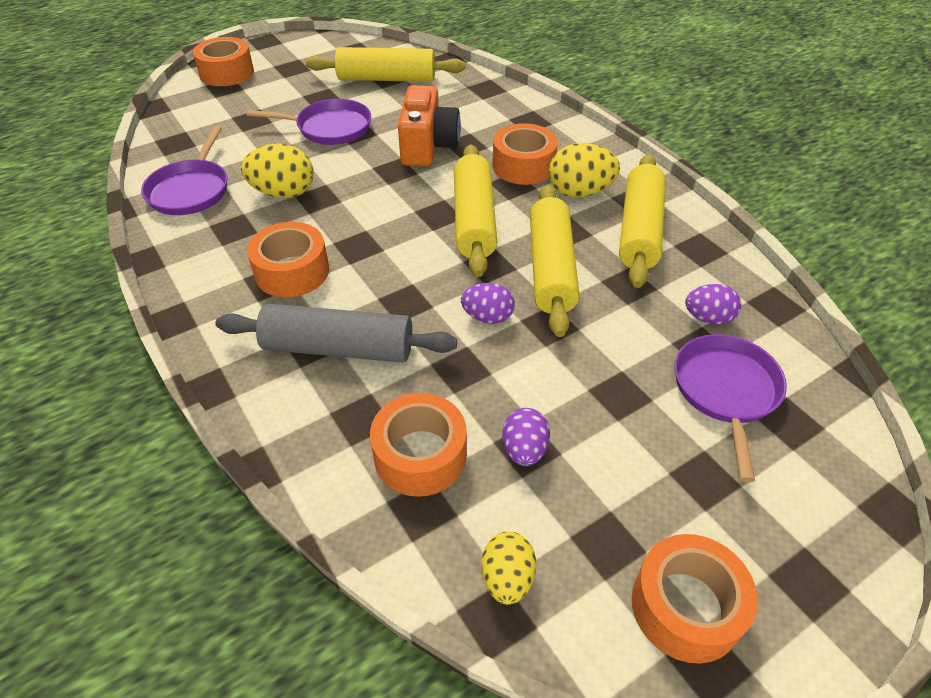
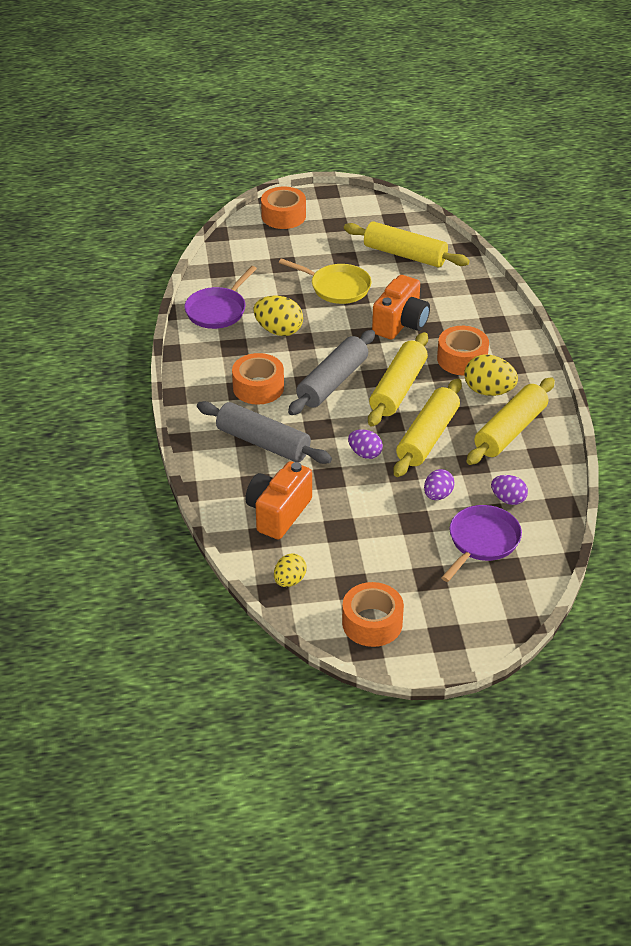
camera: 25 degrees right, 5 degrees down
purple pan [246,99,371,145] -> yellow pan [279,258,371,304]
orange tape [370,393,467,497] -> orange camera [245,461,312,539]
purple egg [502,408,550,466] -> purple egg moved to [424,469,455,500]
none -> grey rolling pin [288,330,375,415]

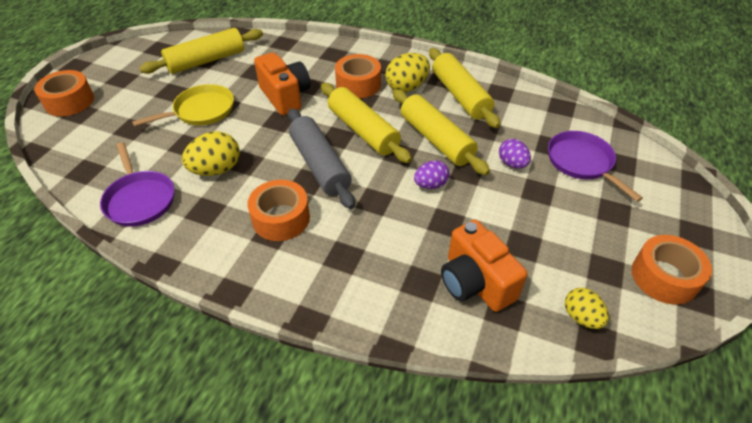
camera: 60 degrees left, 5 degrees up
grey rolling pin [197,401,332,464] -> none
purple egg [491,475,528,505] -> none

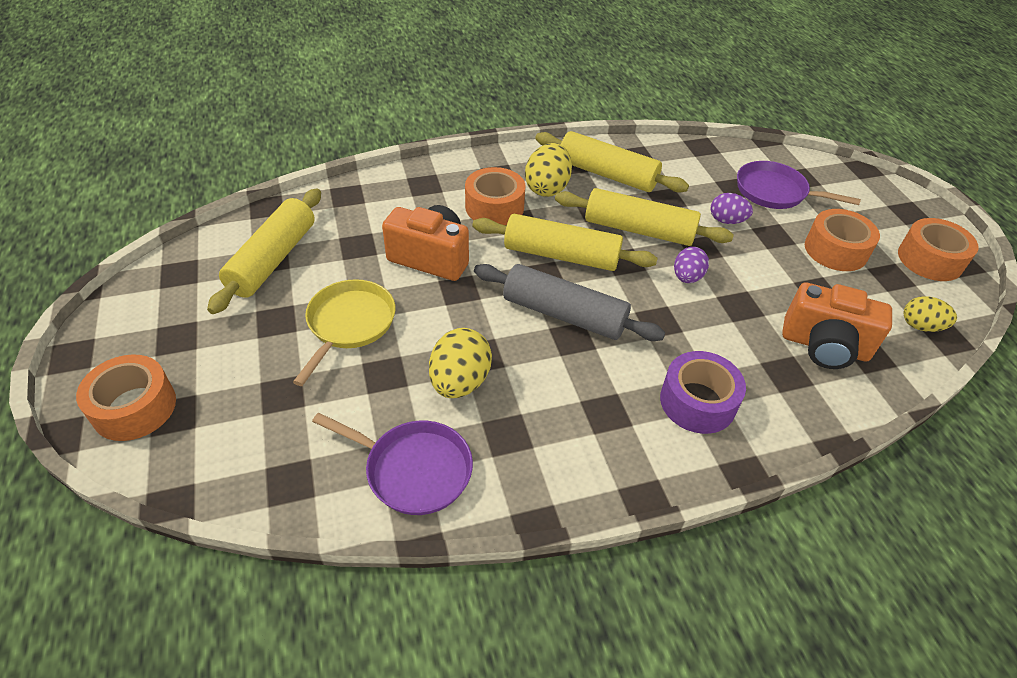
camera: 40 degrees left, 0 degrees up
orange tape [247,180,310,241] -> orange tape moved to [805,209,880,271]
none -> purple tape [660,351,746,434]

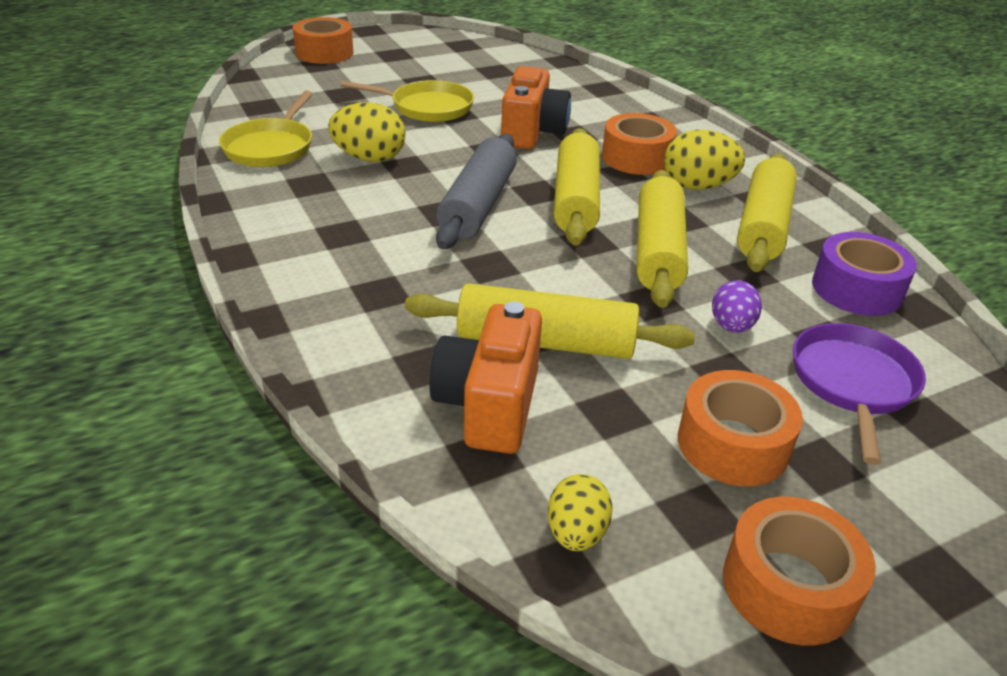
camera: 80 degrees right, 10 degrees down
yellow rolling pin [207,188,321,314] -> yellow rolling pin moved to [405,283,695,359]
purple pan [312,413,473,515] -> yellow pan [219,91,313,167]
purple tape [660,351,746,434] -> purple tape moved to [812,232,917,316]
purple egg [674,247,709,283] -> none

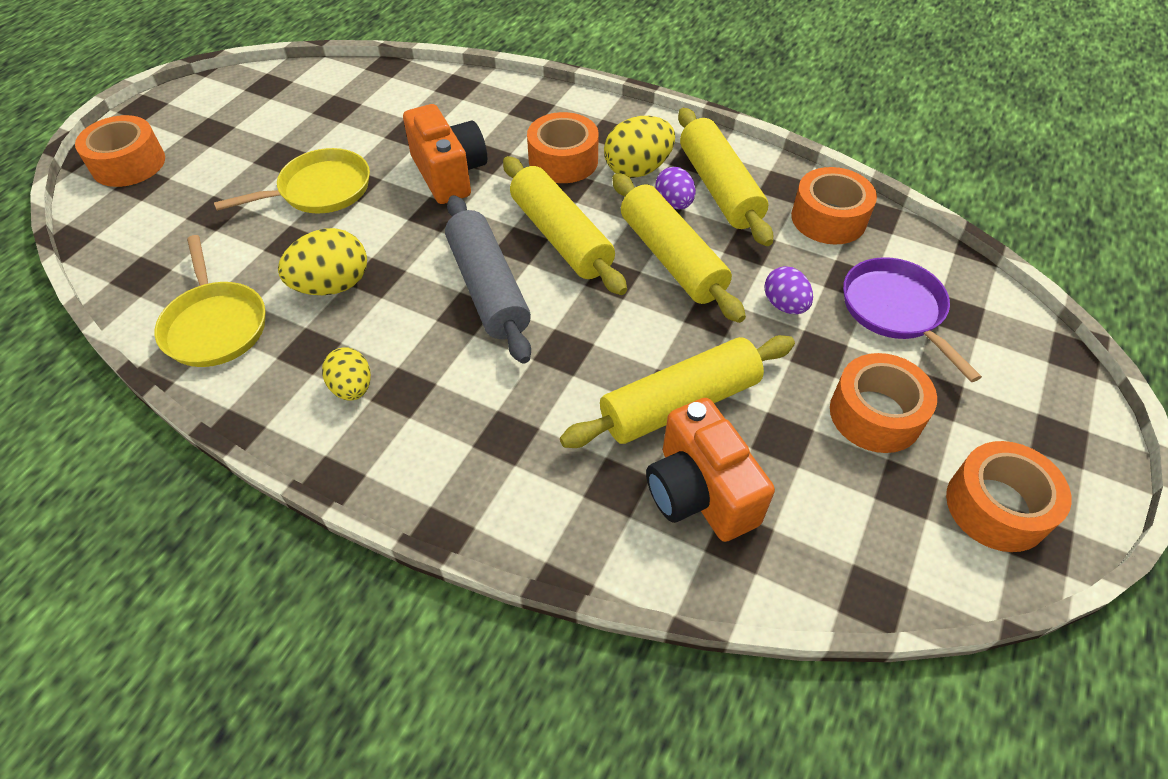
camera: 35 degrees left, 15 degrees up
yellow egg [548,474,613,551] -> yellow egg moved to [322,348,371,400]
purple tape [812,232,917,316] -> orange tape [791,167,877,245]
none -> purple egg [655,167,696,209]

